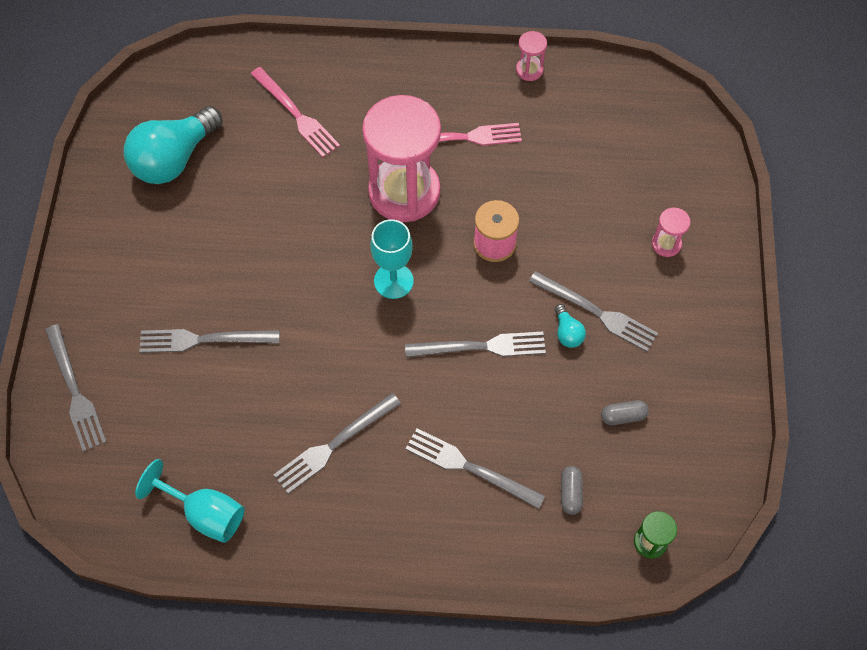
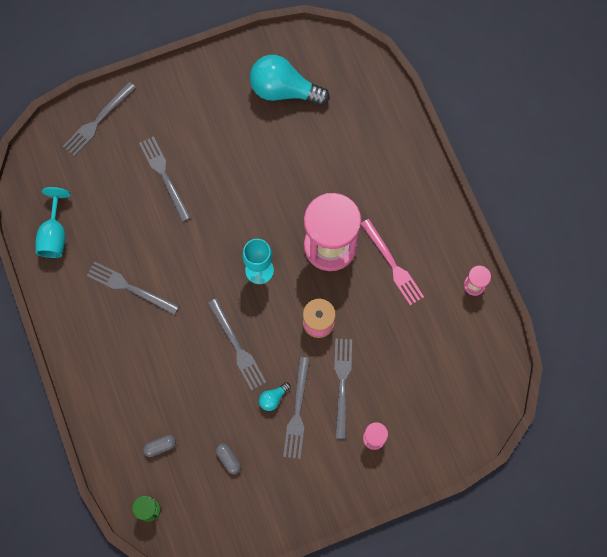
camera: 65 degrees right, 10 degrees up
pink fork [251,67,340,157] -> none
grey fork [405,428,545,509] -> grey fork moved to [334,339,352,439]

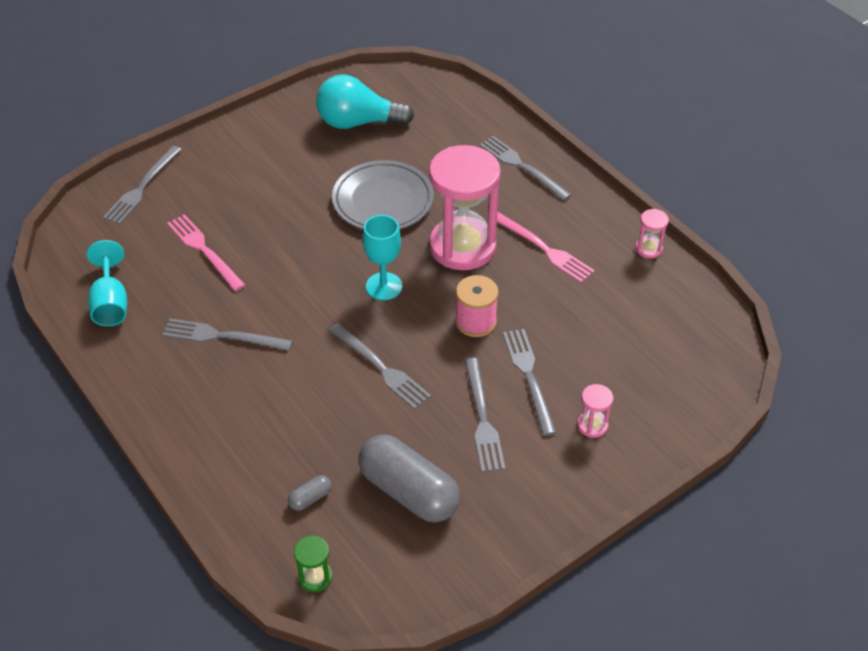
camera: 15 degrees left, 25 degrees down
grey fork [139,136,191,222] -> grey fork moved to [480,136,572,200]
grey capsule [215,443,241,474] -> grey capsule [358,435,460,523], size x2.42
turquoise light bulb [259,382,291,411] -> none
none -> pink fork [167,214,245,291]
none -> grey plate [332,160,434,229]

